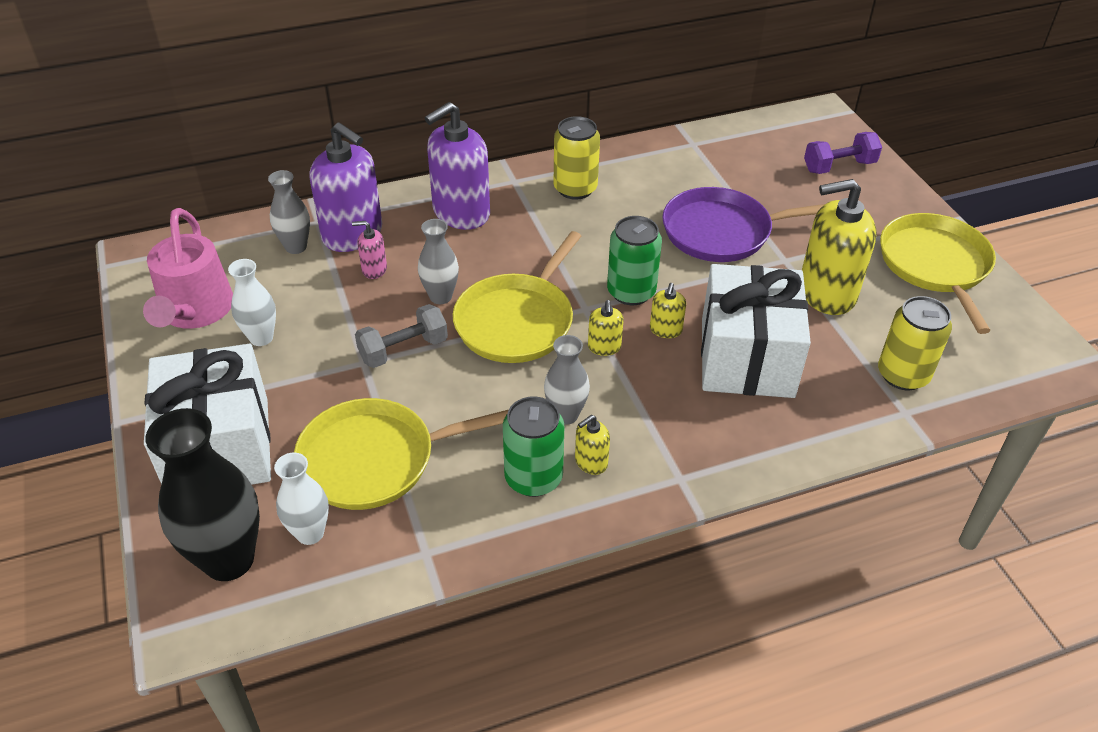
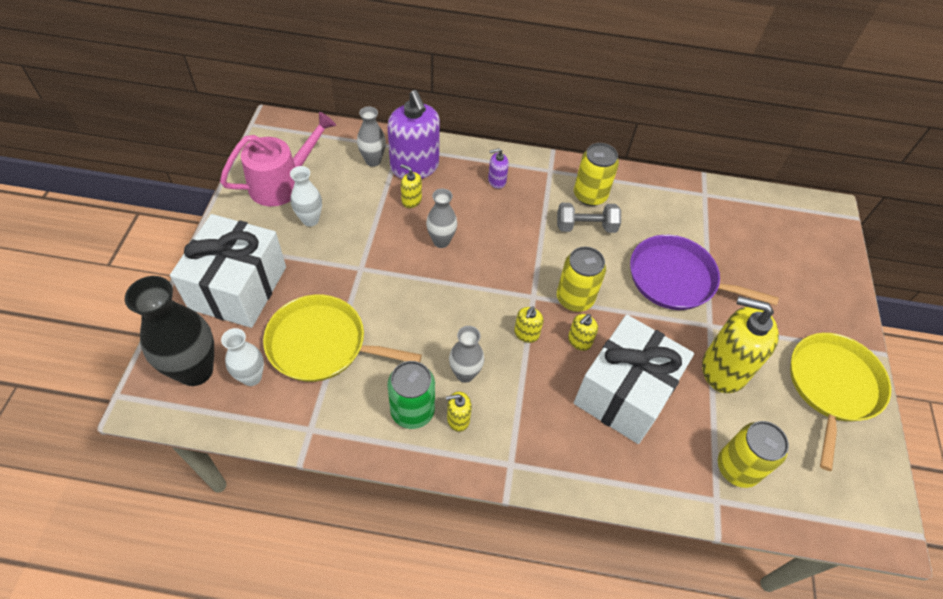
camera: 25 degrees right, 10 degrees up
pink watering can [143,208,233,329] -> pink watering can turned 150 degrees counterclockwise [220,112,336,206]
pink soap dispenser [352,221,387,279] -> yellow soap dispenser [400,164,422,208]
grey dumbbell [355,304,448,368] -> grey dumbbell moved to [557,203,621,233]
purple soap dispenser [425,102,490,230] -> purple soap dispenser [488,148,509,189], size x0.45
yellow pan [453,231,581,363] -> none
green can [607,216,662,305] -> yellow can [557,247,606,312]
purple dumbbell [804,132,882,174] -> none

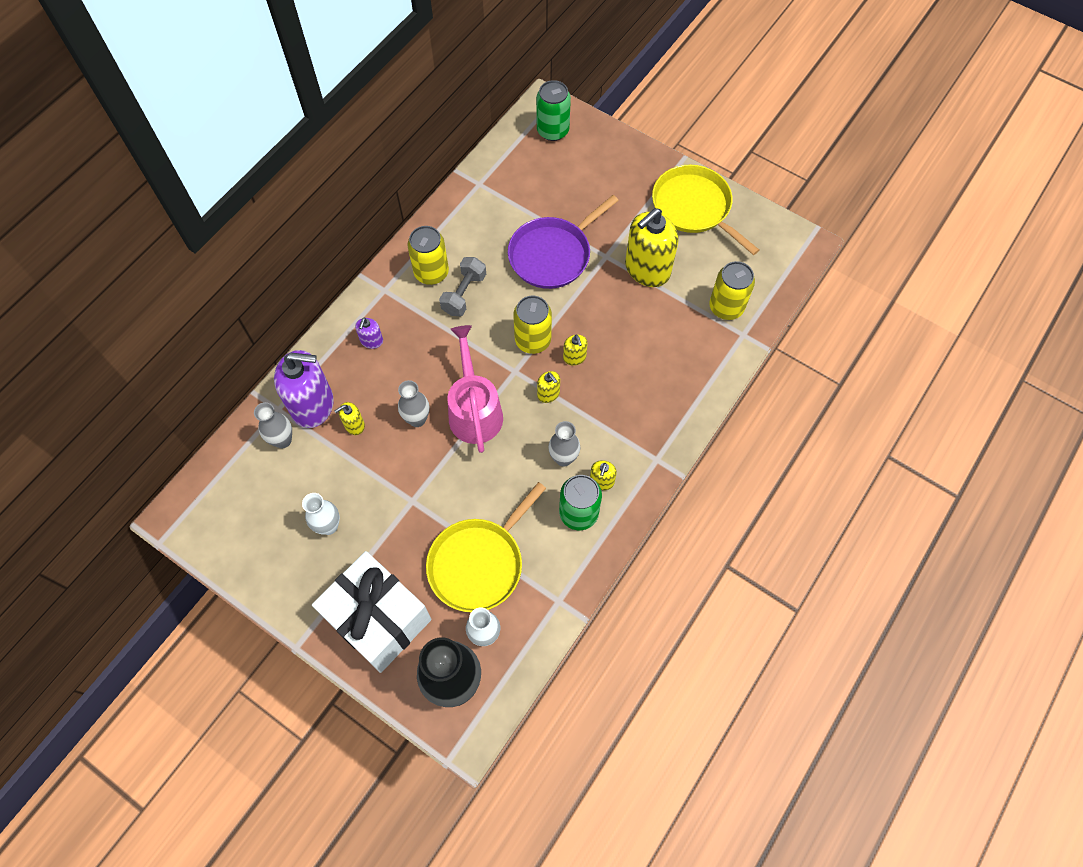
camera: 60 degrees left, 10 degrees up
pink watering can [220,112,336,206] -> pink watering can moved to [448,325,503,453]
white gift [574,314,694,444] -> none
none -> green can [536,80,571,141]

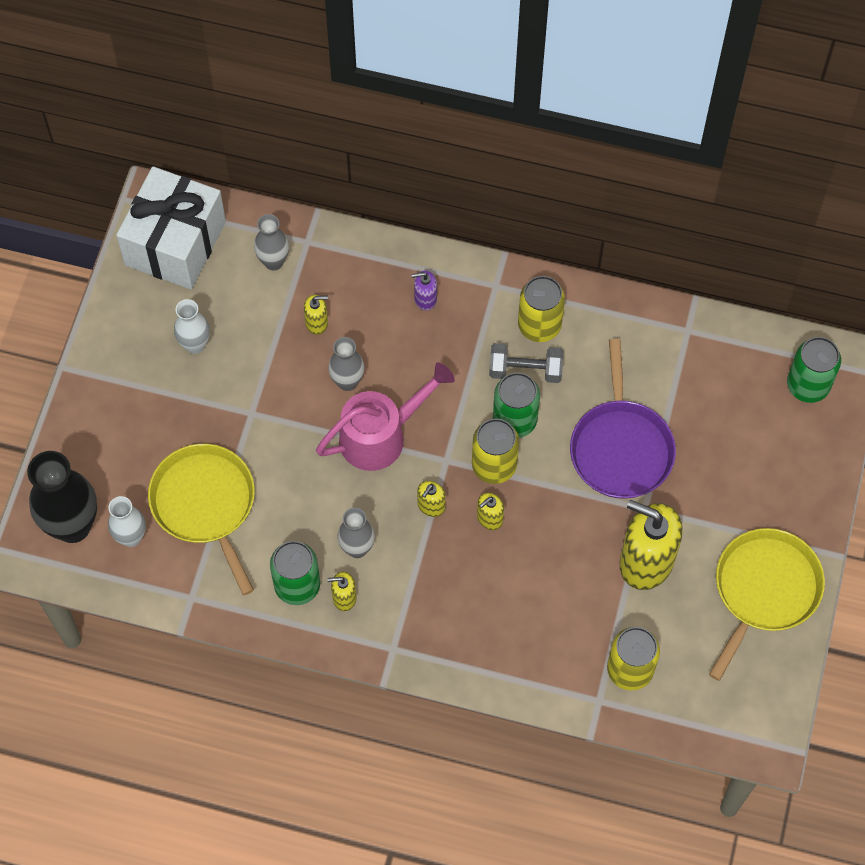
camera: 70 degrees right, 0 degrees up
purple soap dispenser [274,350,334,428] -> none
white gift [312,551,432,673] -> white gift moved to [116,166,226,289]
yellow soap dispenser [334,402,365,435] -> yellow soap dispenser turned 135 degrees clockwise [304,295,328,335]
yellow pan [426,482,546,612] -> yellow pan turned 45 degrees clockwise [148,444,255,595]
purple pan [508,195,619,289] -> purple pan turned 120 degrees counterclockwise [570,339,676,499]
none -> green can [493,372,540,438]

